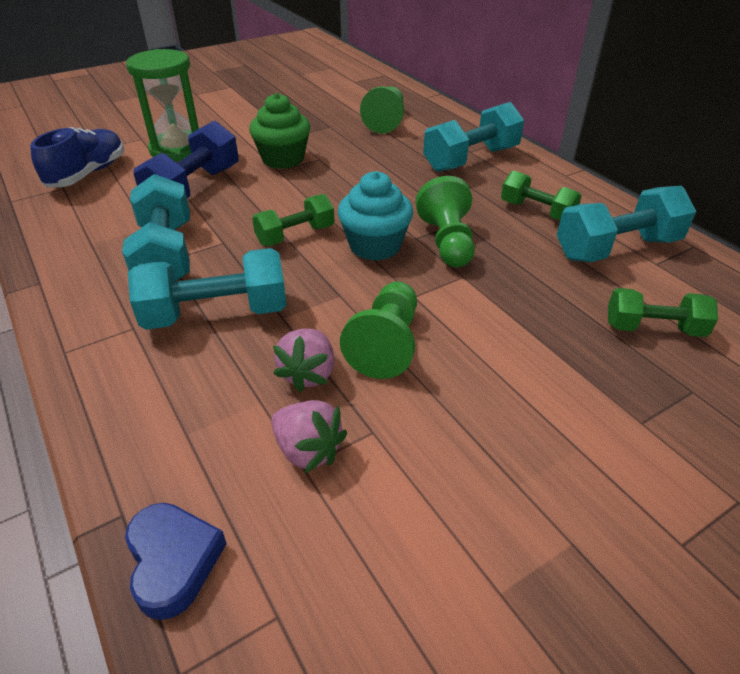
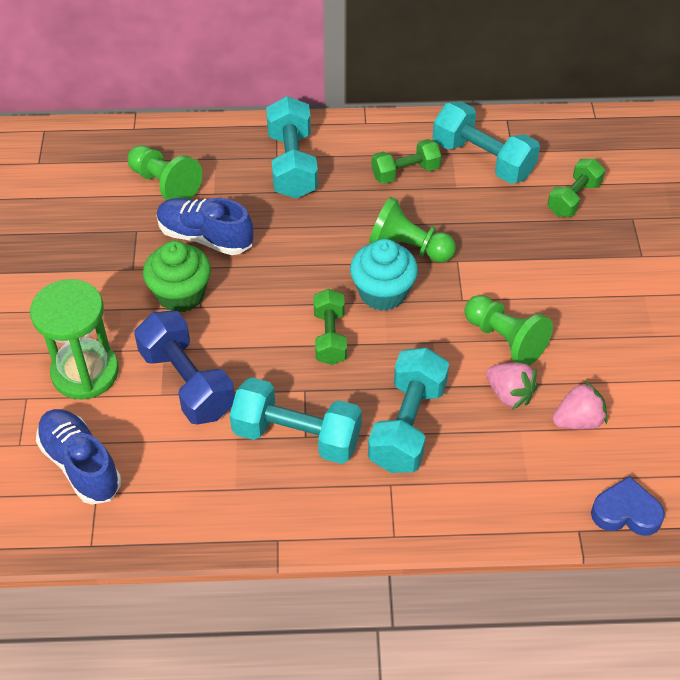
camera: 60 degrees left, 10 degrees up
turquoise dumbbell [557,186,696,262] -> turquoise dumbbell turned 60 degrees counterclockwise [433,101,540,184]
none -> blue shoe [157,198,254,255]

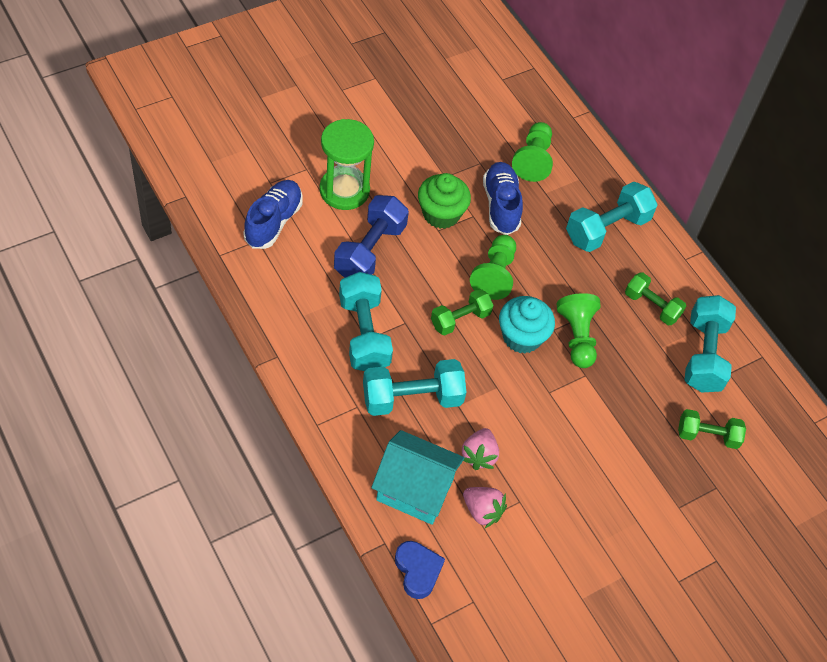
camera: 55 degrees right, 5 degrees up
green pawn [464,295,553,365] -> green pawn moved to [470,235,516,300]
none -> turquoise house [372,430,465,525]

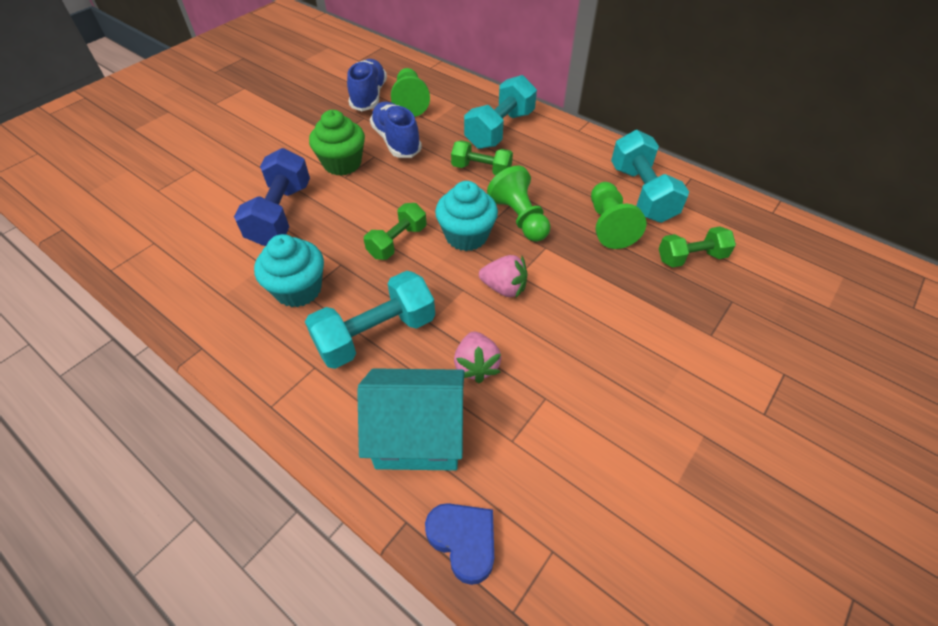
camera: 15 degrees left, 5 degrees down
blue shoe [243,180,303,249] -> blue shoe moved to [347,59,387,111]
green hourglass [320,119,374,210] -> none
turquoise dumbbell [339,272,393,371] -> turquoise cupcake [254,234,324,307]
pink strawberry [463,487,507,529] -> pink strawberry moved to [479,255,528,299]
green pawn [470,235,516,300] -> green pawn moved to [591,182,646,249]
green dumbbell [625,272,686,325] -> green dumbbell moved to [451,140,513,175]

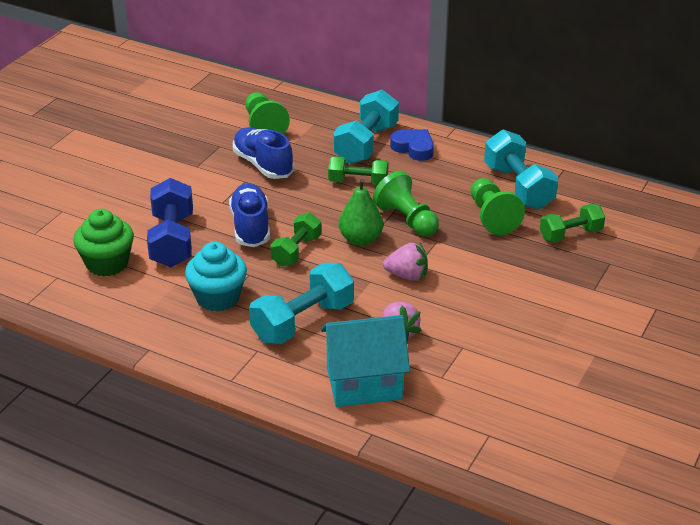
camera: 10 degrees left, 15 degrees down
green cupcake [309,110,365,176] -> green cupcake moved to [73,209,134,277]
blue shoe [347,59,387,111] -> blue shoe moved to [229,183,270,247]
blue heart [425,503,494,585] -> blue heart moved to [390,129,434,161]
turquoise cupcake [435,181,498,251] -> green pear [339,179,383,246]

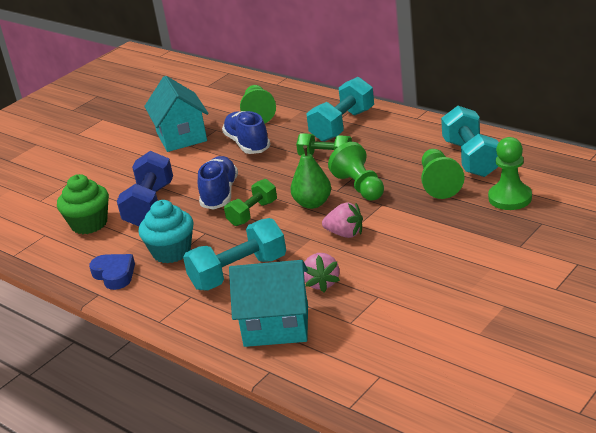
camera: 15 degrees right, 5 degrees down
blue heart [390,129,434,161] -> blue heart moved to [89,254,135,290]
green dumbbell [540,204,605,242] -> green pawn [488,137,532,210]
none -> turquoise house [144,76,208,152]

